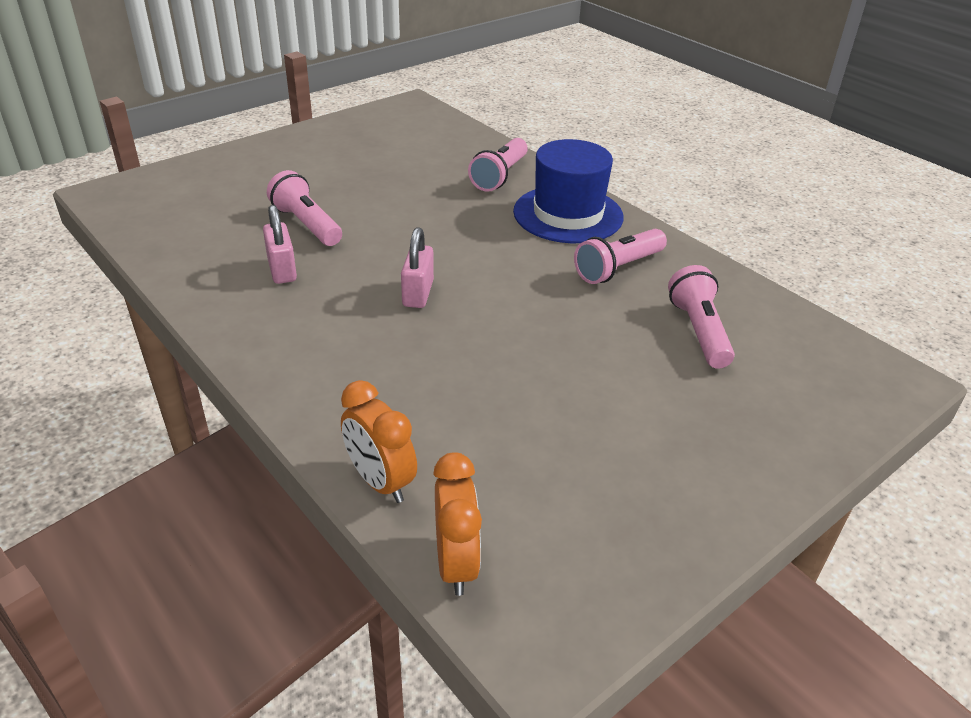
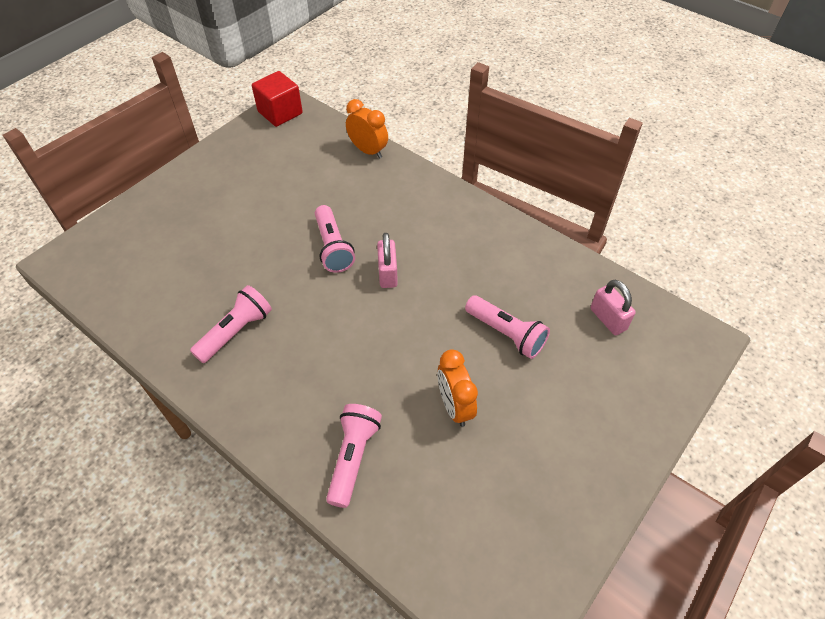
camera: 170 degrees right, 15 degrees up
pink padlock [263,205,297,284] -> pink padlock moved to [590,280,636,335]
orange clock [433,452,482,596] -> orange clock moved to [437,349,478,427]
blue hat [513,139,624,243] -> none
pink flashlight [668,265,735,369] -> pink flashlight moved to [315,205,355,273]
none -> red cube [252,71,303,127]

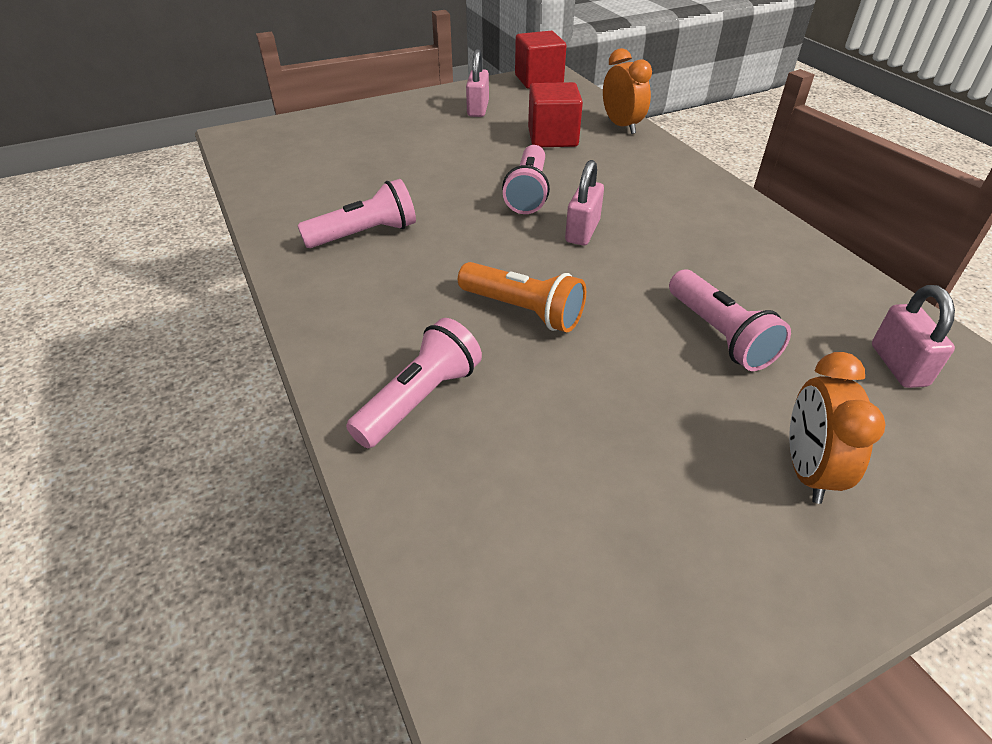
camera: 25 degrees right, 10 degrees down
orange clock [437,349,478,427] -> orange clock moved to [789,352,886,504]
none -> orange flashlight [458,262,586,333]
none -> pink padlock [466,49,489,117]
none -> red cube [528,82,583,147]

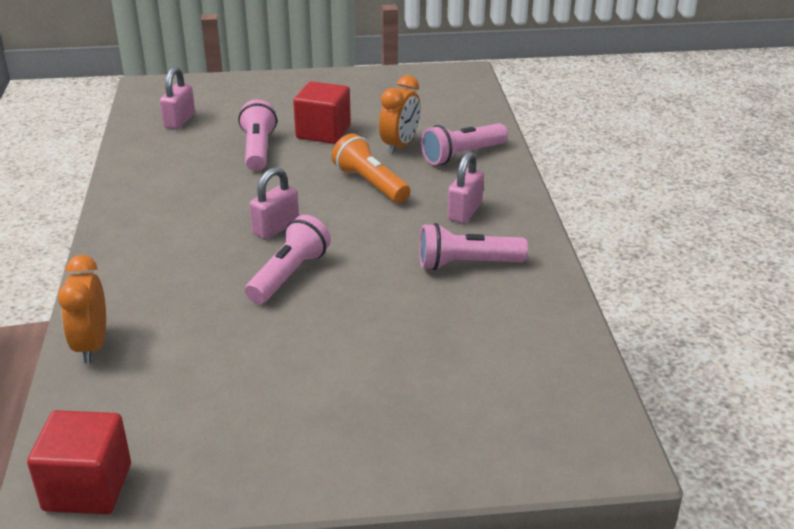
camera: 160 degrees left, 10 degrees down
pink padlock [466,49,489,117] -> pink padlock moved to [447,152,484,223]
red cube [528,82,583,147] -> red cube moved to [293,81,351,144]
orange clock [789,352,886,504] -> orange clock moved to [379,75,420,155]

